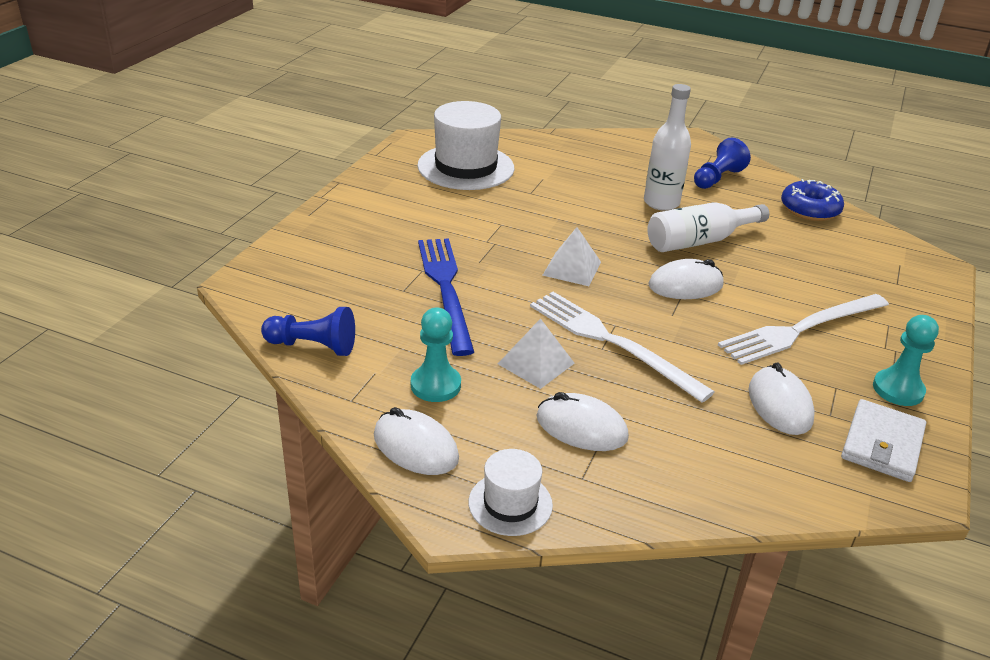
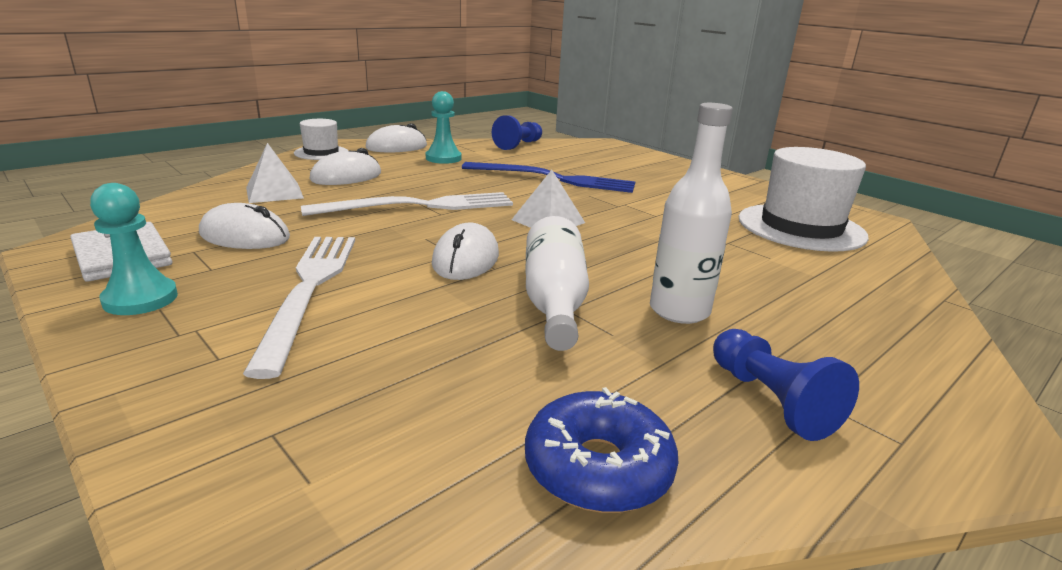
camera: 115 degrees right, 10 degrees down
white pyramid [498,318,575,389] -> white pyramid moved to [246,143,304,203]

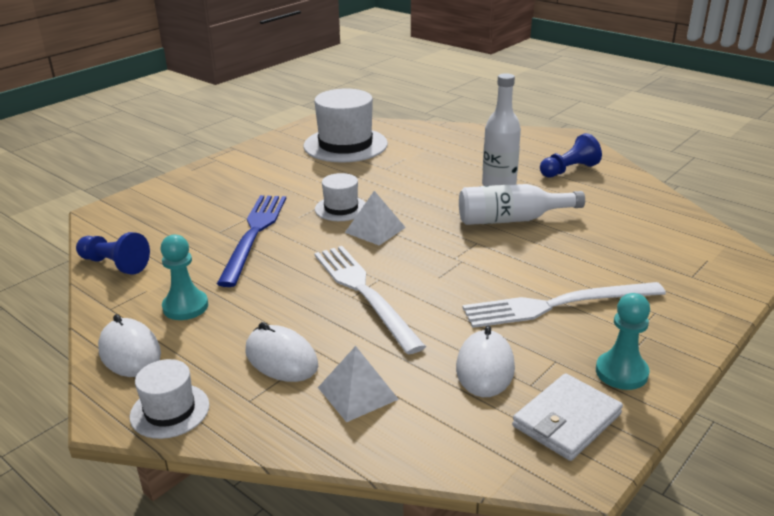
camera: 95 degrees left, 5 degrees up
white mouse [432,222,499,280] -> none
blue donut [525,387,678,513] -> none
none -> white hat [315,173,366,221]

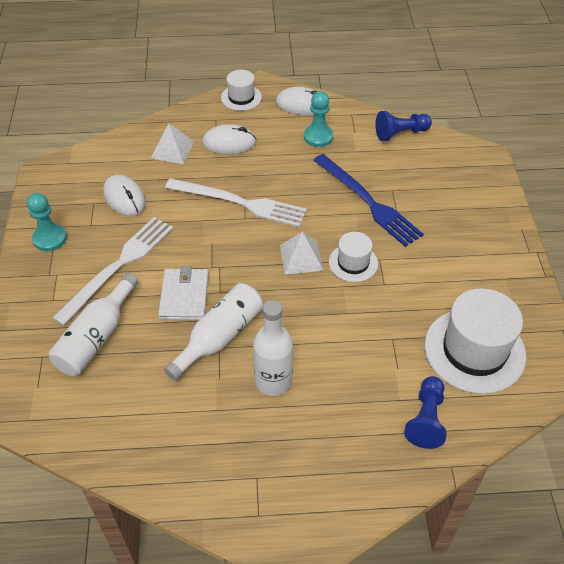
camera: 135 degrees right, 20 degrees up
white wallet [512,373,623,461] -> white wallet moved to [158,266,209,320]
blue pawn [540,133,602,178] -> blue pawn moved to [404,376,447,449]
none -> white bottle [49,273,138,376]

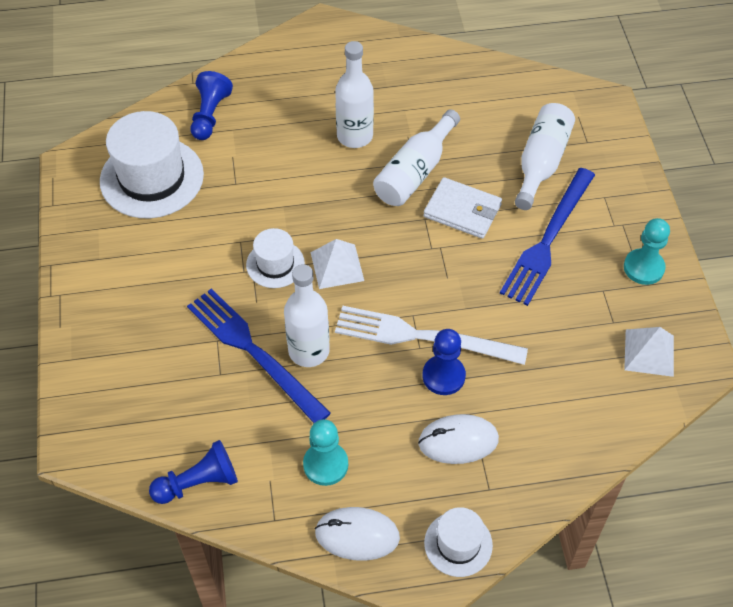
camera: 175 degrees right, 5 degrees up
white fork [52,217,173,326] -> blue fork [500,168,595,306]
white mouse [103,175,146,216] -> none
white pyramid [151,123,194,164] -> white pyramid moved to [624,327,674,377]
white wallet [158,266,209,320] -> white wallet turned 60 degrees counterclockwise [423,177,502,239]
none -> white bottle [284,264,330,367]
none -> blue pawn [423,329,466,395]

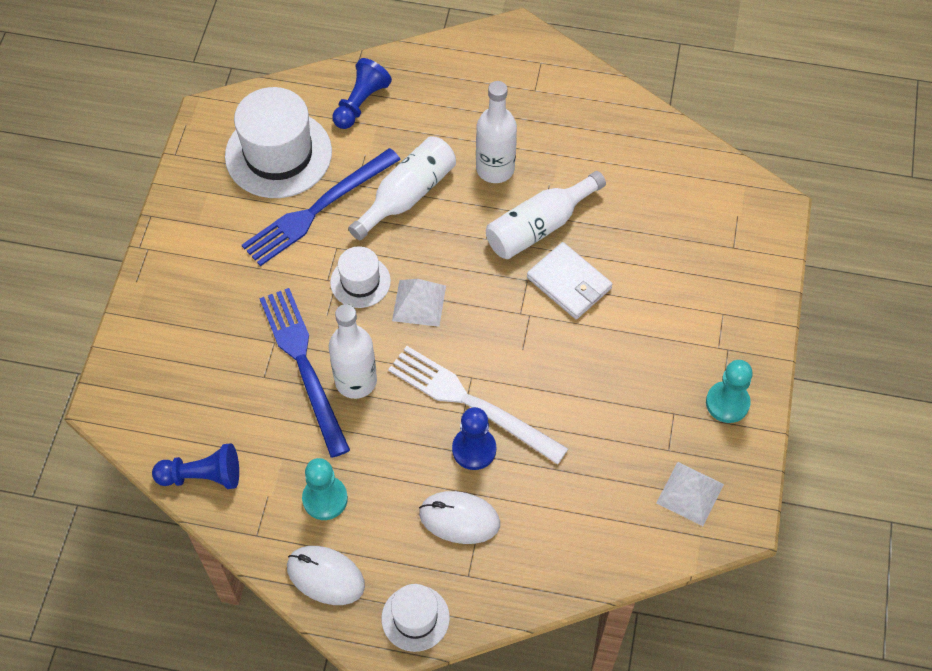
camera: 20 degrees right, 5 degrees up
blue fork [500,168,595,306] -> blue fork moved to [242,148,401,266]
white bottle [515,103,575,210] -> white bottle moved to [348,136,456,240]

